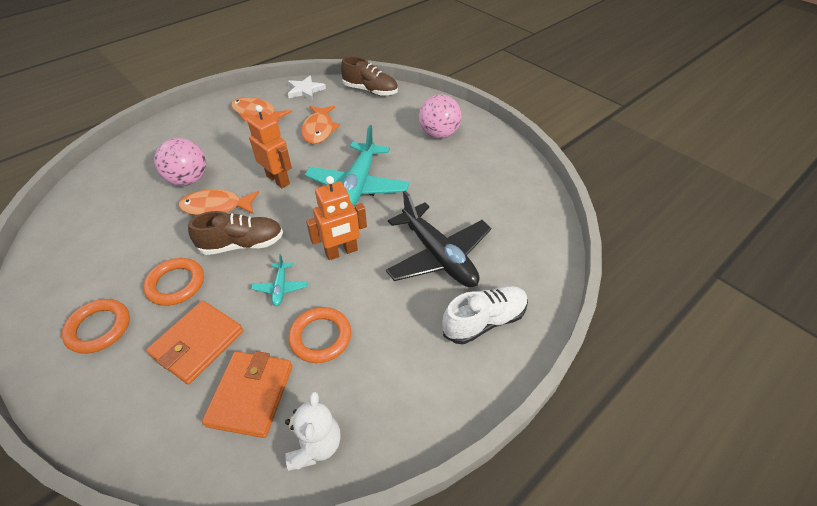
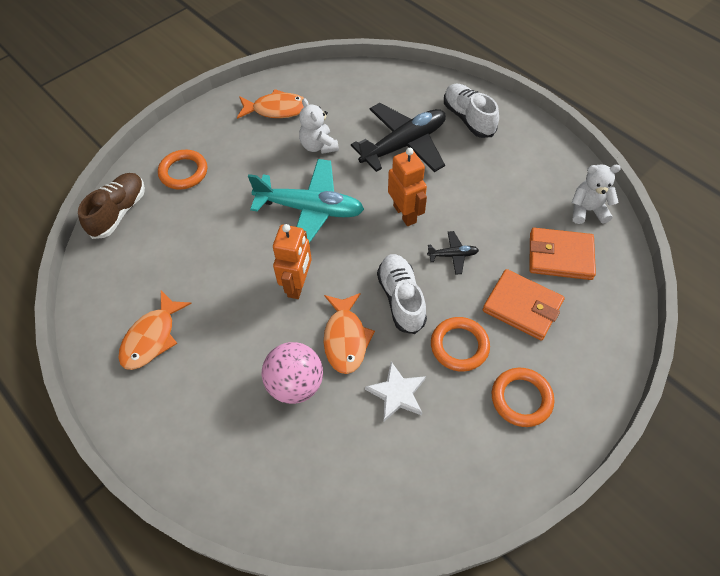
camera: 90 degrees left, 10 degrees up
brown shoe [188,211,283,255] -> white shoe [377,254,427,334]
orange robot [247,105,292,188] -> orange robot turned 150 degrees clockwise [273,224,312,299]
turquoise plane [251,254,307,306] -> black plane [427,231,479,275]
white star [288,76,326,100] -> white star moved to [365,362,426,421]
orange ring [288,307,351,363] -> orange ring moved to [158,150,207,190]
orange fish [301,106,340,144] -> orange fish moved to [237,89,304,119]
pink ball [419,94,461,139] -> none
none -> white teddy bear [299,98,339,154]

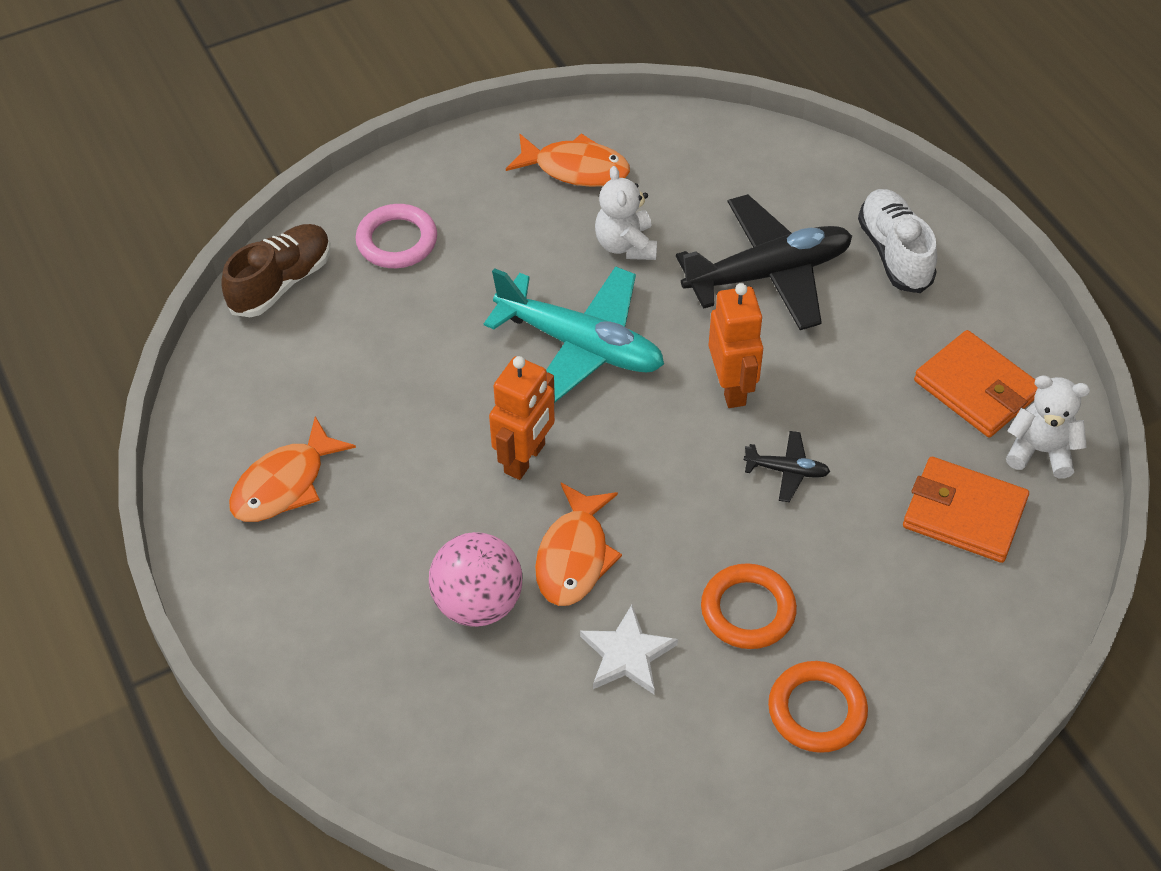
camera: 15 degrees right, 5 degrees down
orange ring [158,150,207,190] -> pink ring [356,204,437,268]
white shoe [377,254,427,334] -> none
orange wallet [483,269,565,341] -> orange wallet moved to [914,330,1038,437]

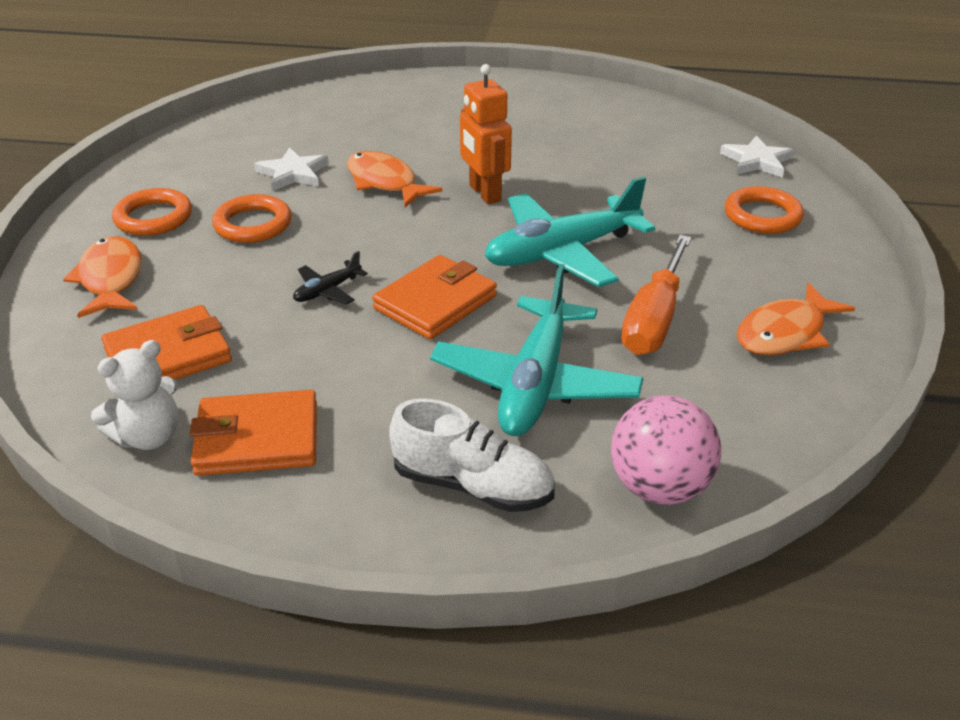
camera: 125 degrees right, 15 degrees down
brown shoe [221,224,330,317] -> white star [720,135,794,178]
orange fish [229,416,356,522] -> orange fish moved to [63,237,142,318]
pink ring [356,204,437,268] -> orange ring [725,186,804,234]
pink ball [429,532,522,627] -> pink ball moved to [611,396,721,505]
white teddy bear [595,166,657,260] -> orange screwdriver [621,235,692,355]
black plane [676,194,852,330] -> turquoise plane [430,264,644,436]
orange robot [708,283,763,408] -> orange wallet [372,255,497,340]

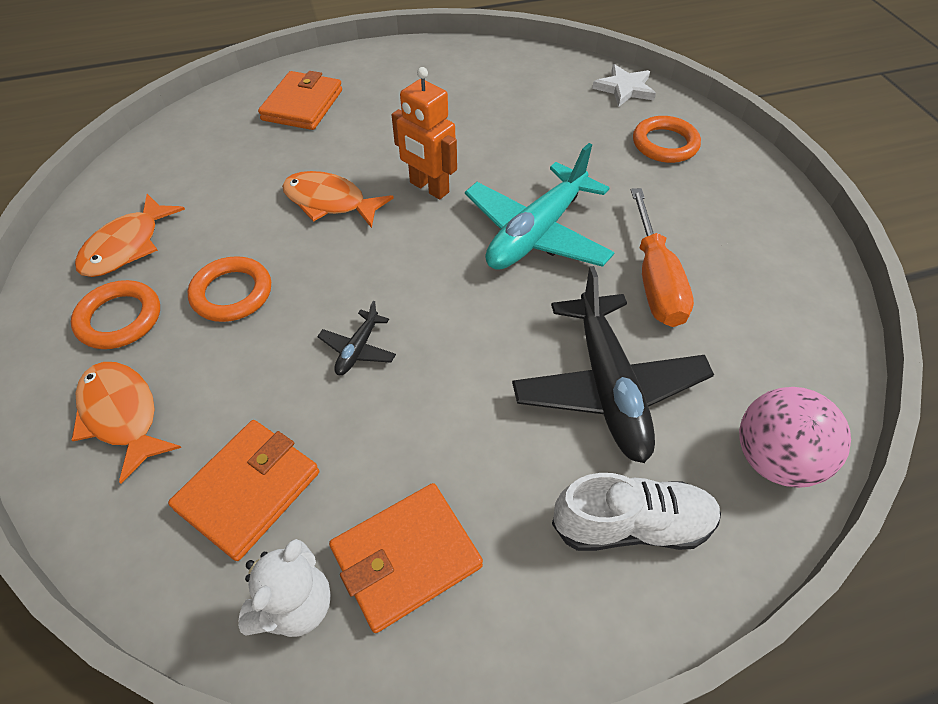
camera: 25 degrees left, 15 degrees up
white star [255,147,329,191] -> none
orange wallet [372,255,497,340] -> orange wallet moved to [258,71,342,130]
turquoise plane [430,264,644,436] -> black plane [512,266,714,463]
orange fish [737,283,855,355] -> orange fish moved to [75,194,185,277]

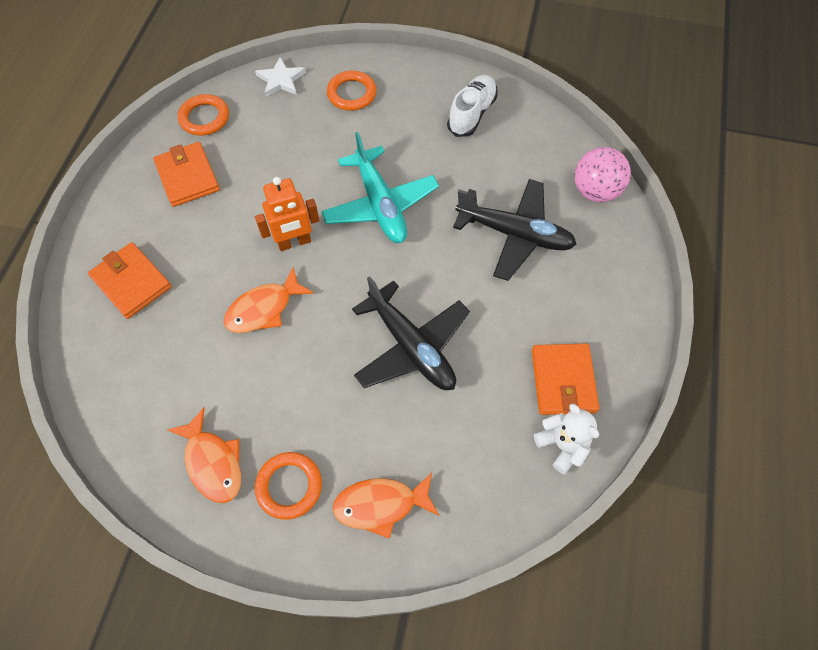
camera: 60 degrees left, 10 degrees up
orange wallet [168,420,319,561] -> orange wallet moved to [154,142,220,207]
orange ring [187,256,271,322] -> orange ring moved to [178,94,229,136]
black plane [317,301,396,375] -> black plane [352,276,470,390], size x2.29
white shoe [552,473,721,551] -> white shoe moved to [447,74,498,137]
orange screwdriver [631,188,694,327] -> none

